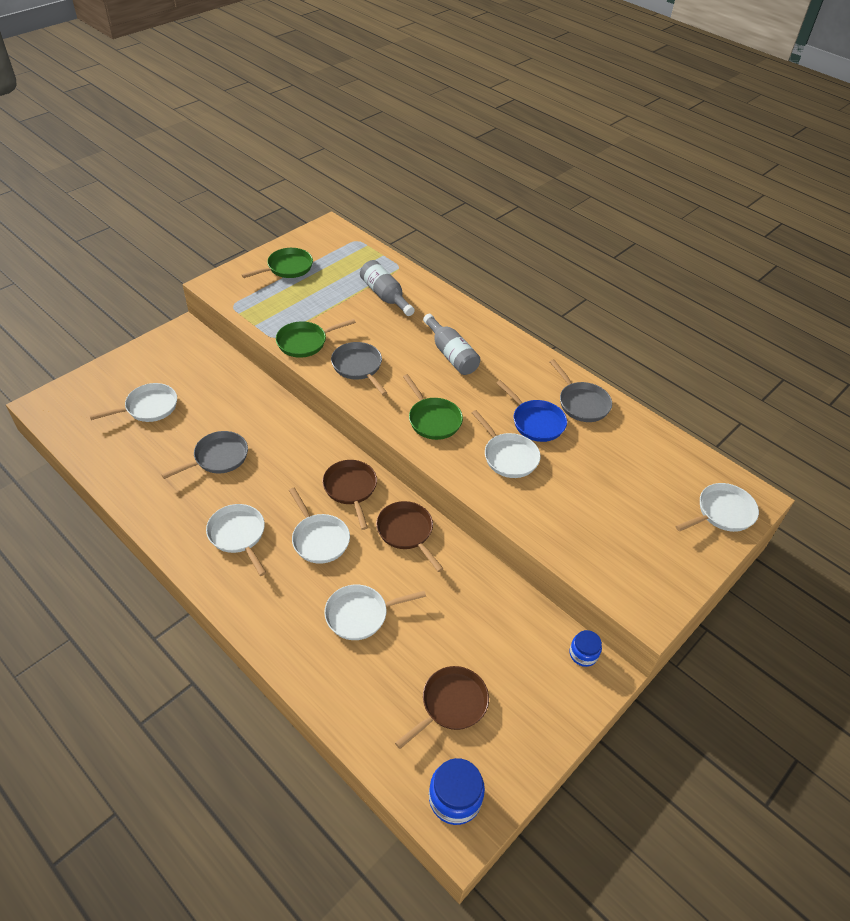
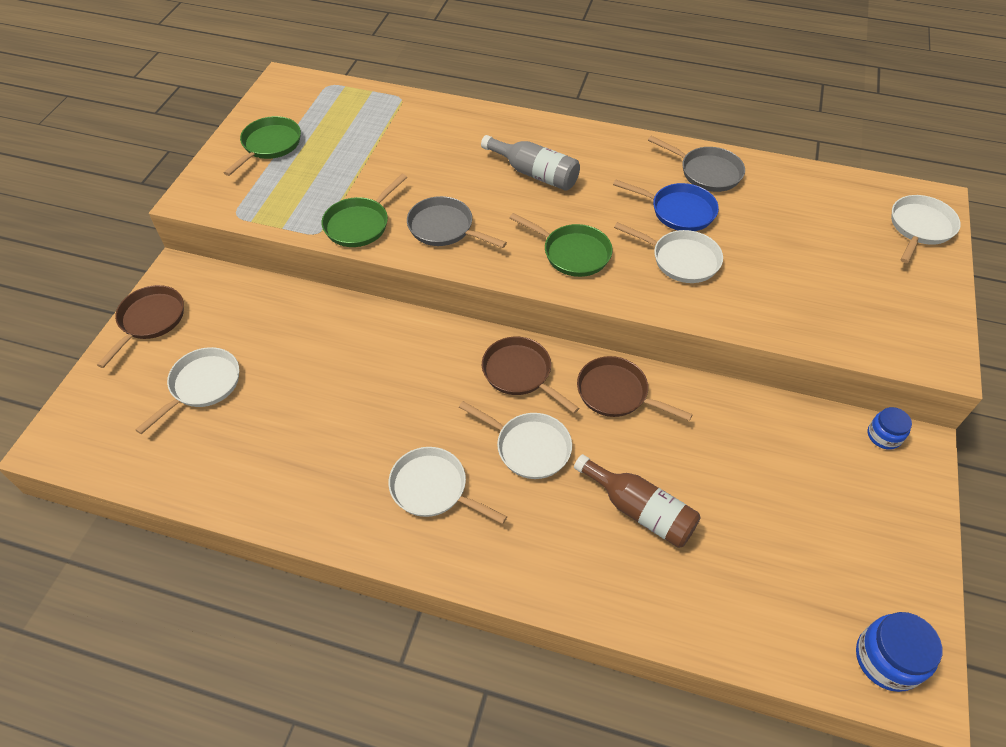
camera: 25 degrees left, 5 degrees up
grey pan [161,431,248,479] -> none
white pan [324,584,426,640] -> brown bottle [574,454,701,548]
grey bottle [360,260,415,316] -> none
brown pan [395,666,489,749] -> brown pan moved to [97,285,184,368]

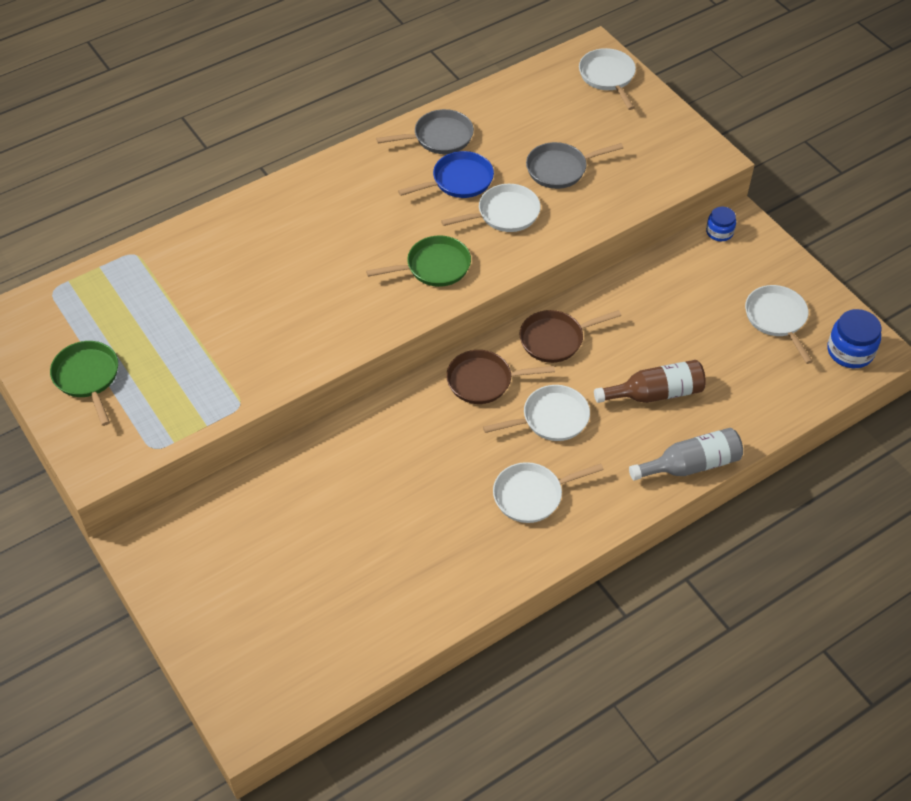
camera: 50 degrees left, 0 degrees up
brown pan [97,285,184,368] -> none
white pan [135,347,239,434] -> white pan moved to [745,285,813,364]
green pan [322,174,407,247] -> none
grey pan [407,196,507,248] -> grey pan moved to [526,142,623,189]
grey bottle [481,135,580,191] -> grey bottle moved to [629,428,743,481]

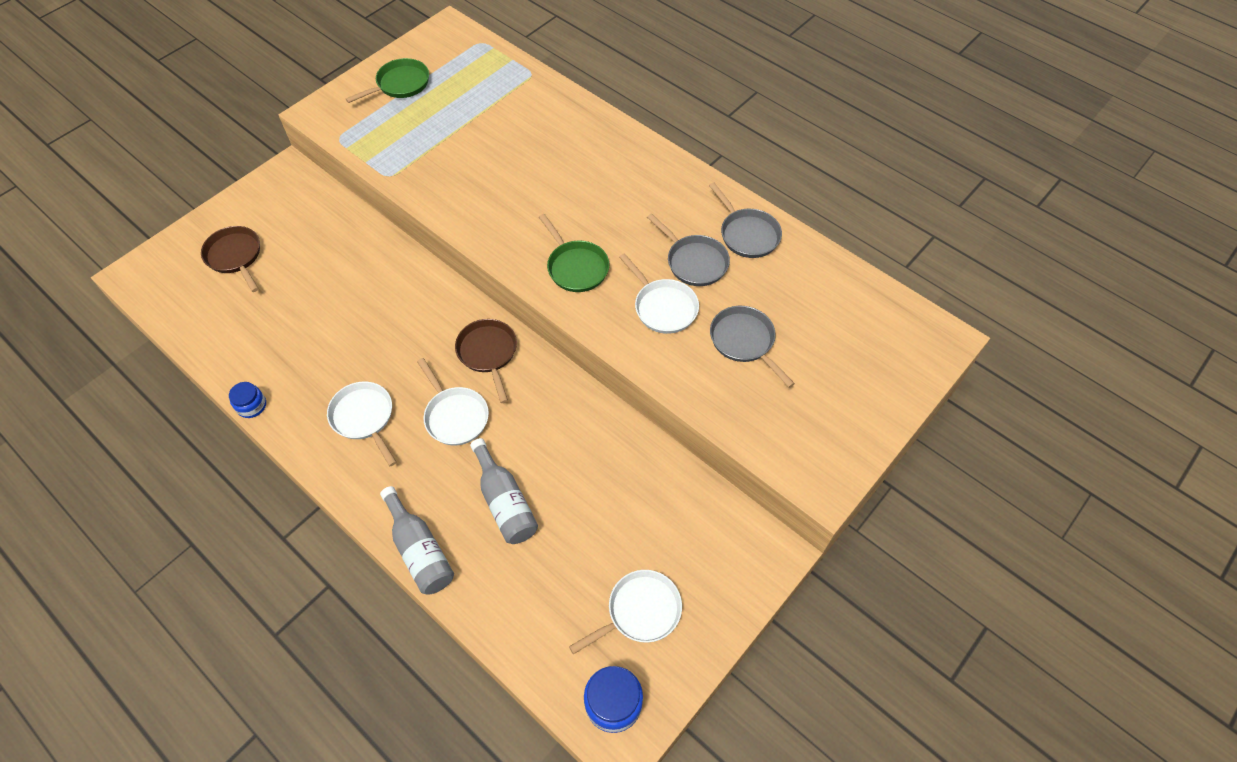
camera: 75 degrees right, 5 degrees up
blue pan [398,151,494,198] -> grey pan [647,213,730,286]
brown pan [519,310,621,363] -> brown pan moved to [201,226,260,292]
white pan [579,48,636,110] -> none
brown bottle [594,360,706,403] -> grey bottle [470,438,538,544]
blue jar [706,207,736,241] -> blue jar moved to [229,382,266,418]

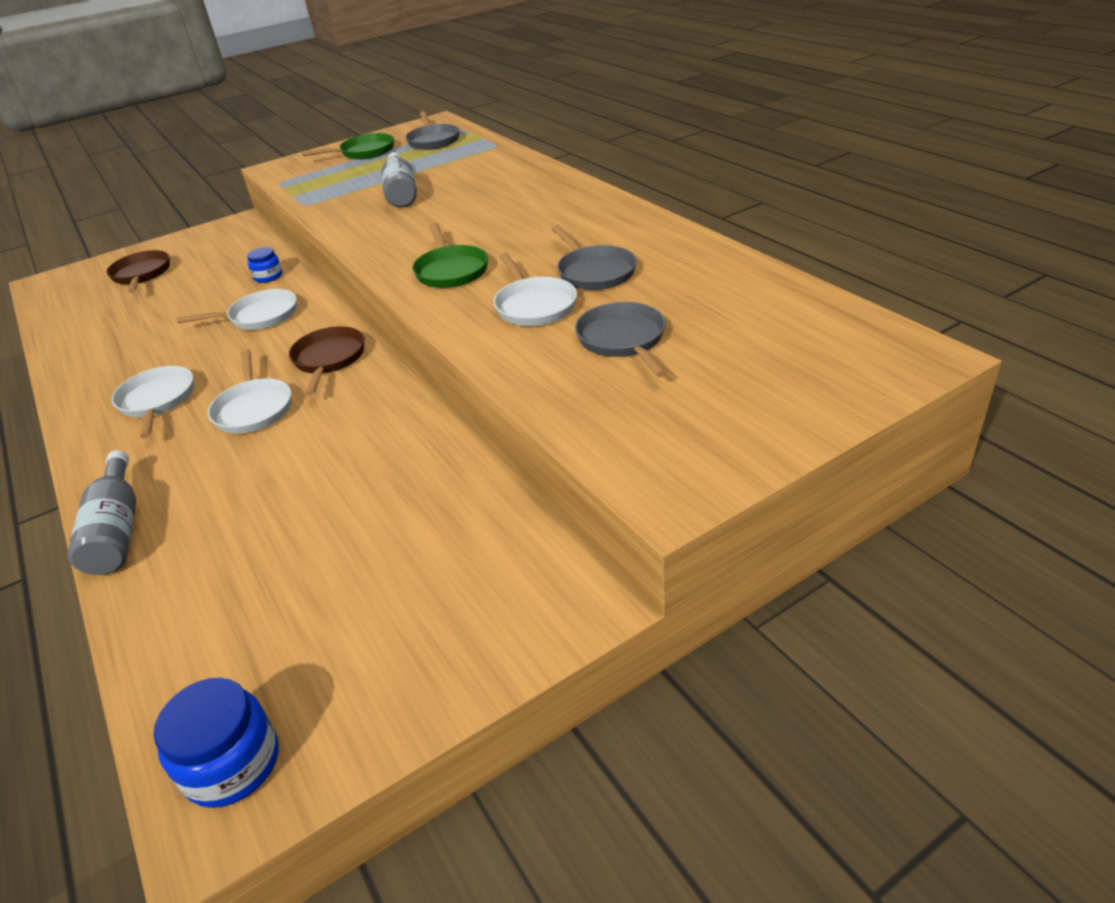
camera: 20 degrees right, 20 degrees down
blue jar [229,382,266,418] -> blue jar moved to [247,247,283,283]
grey bottle [470,438,538,544] -> grey bottle moved to [381,152,417,208]
white pan [569,570,682,654] -> white pan moved to [177,289,297,330]
grey pan [709,182,782,258] -> grey pan moved to [406,111,460,150]

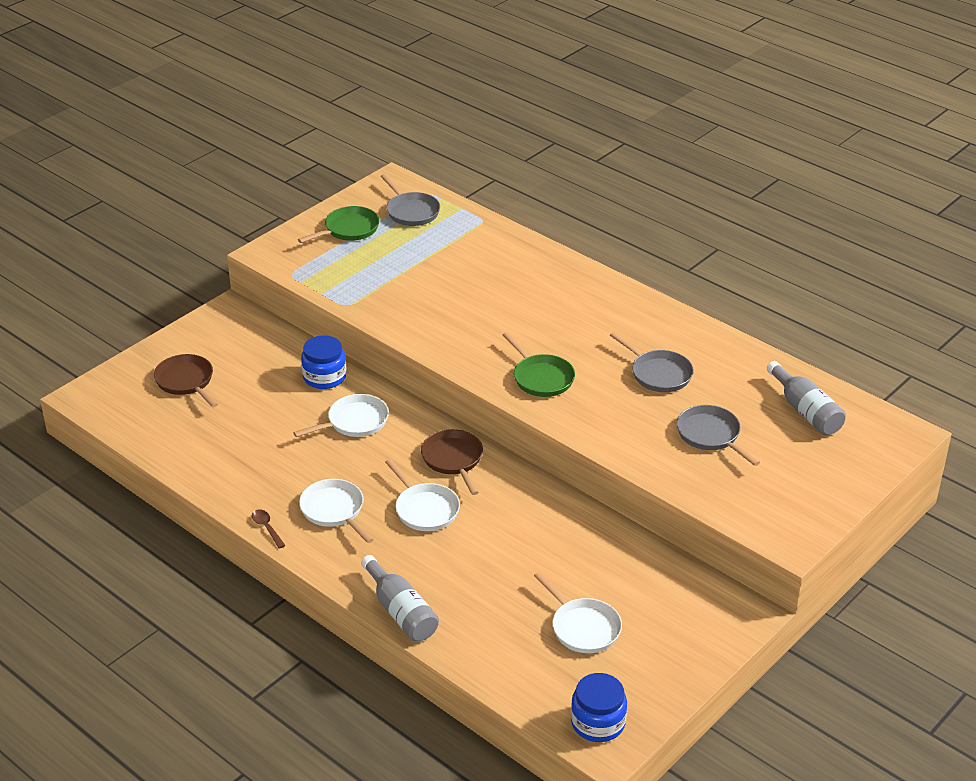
camera: 20 degrees left, 0 degrees up
blue jar [247,247,283,283] -> blue jar [301,335,346,389], size x1.59
grey bottle [381,152,417,208] -> grey bottle moved to [767,361,846,435]
white pan [493,252,577,326] -> white pan moved to [534,572,622,653]
none -> brown spoon [252,509,286,549]

